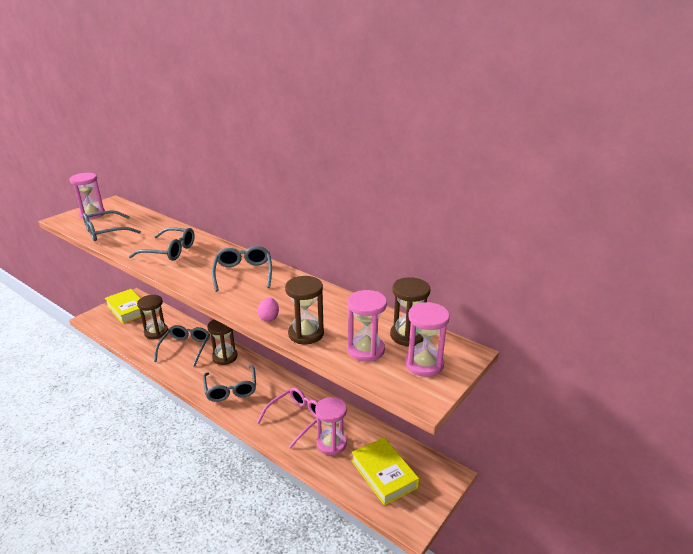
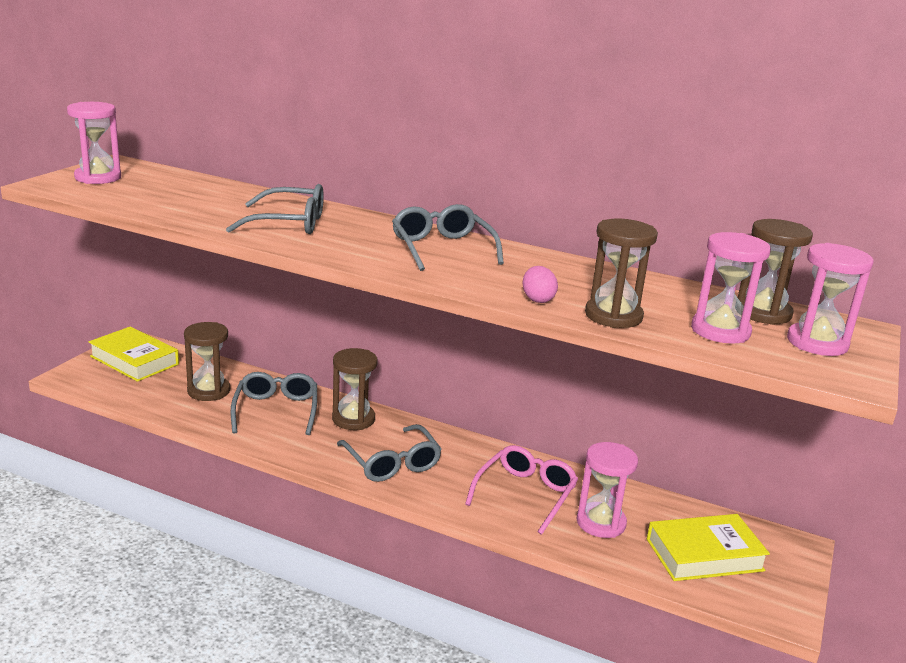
camera: 15 degrees left, 5 degrees down
grey glasses [83,210,141,241] -> none
yellow book [352,437,419,506] -> yellow book turned 60 degrees counterclockwise [647,514,770,581]

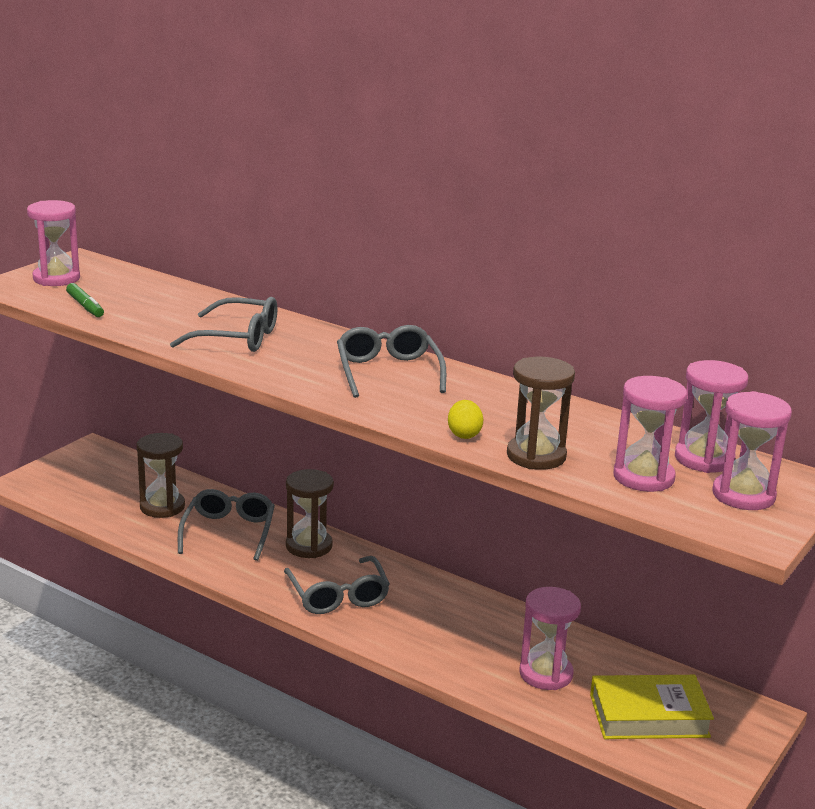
camera: 10 degrees right, 0 degrees up
yellow book [89,326,179,382] -> none
pink glasses [465,445,578,535] -> none
pink egg [522,266,558,303] -> yellow egg [448,400,483,439]
brown hourglass [738,219,813,325] -> pink hourglass [675,360,748,473]
none -> green marker [66,283,104,317]

